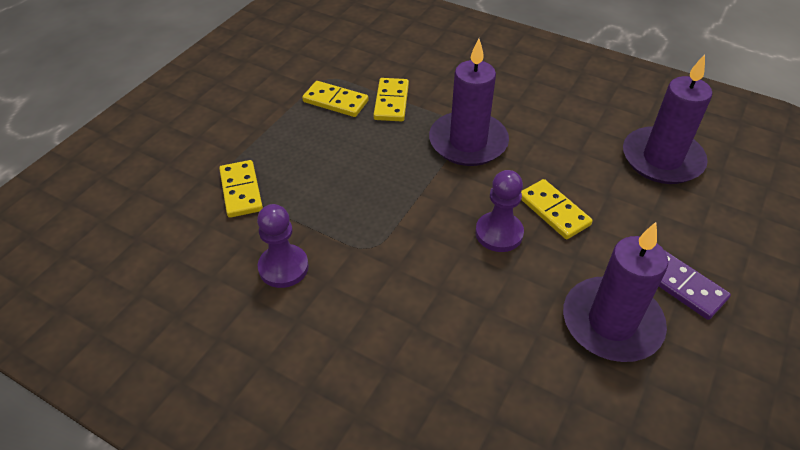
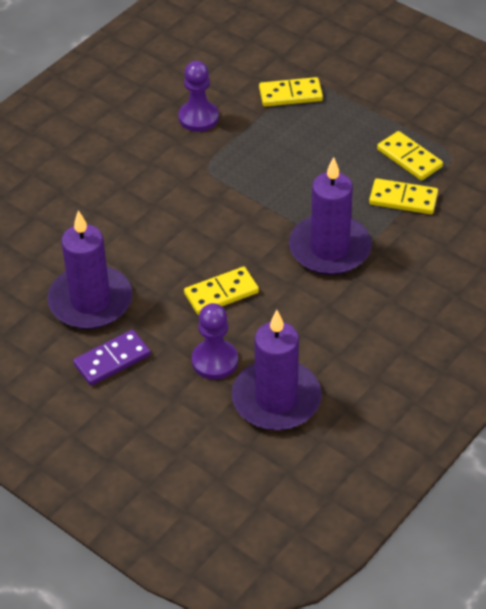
camera: 100 degrees right, 0 degrees up
yellow domino [302,81,369,117] -> yellow domino turned 75 degrees counterclockwise [377,131,443,181]
purple pawn [475,170,524,252] -> purple pawn moved to [192,303,238,380]

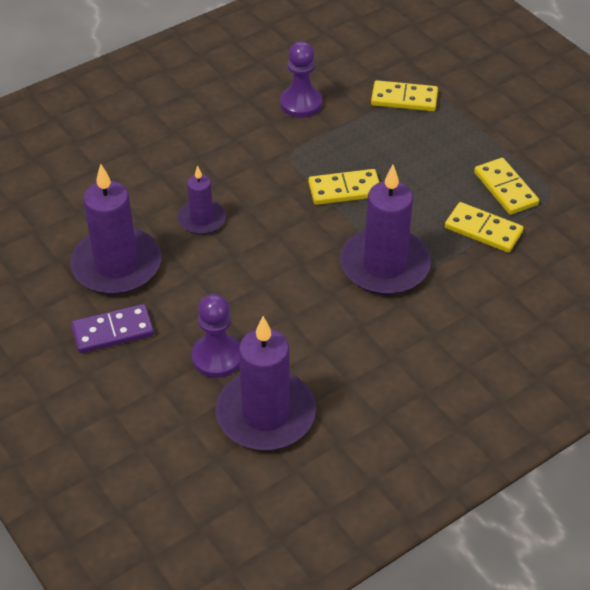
camera: 15 degrees right, 0 degrees up
yellow domino [184,267,259,315] -> yellow domino moved to [308,169,379,205]
none -> purple candle [177,166,226,235]

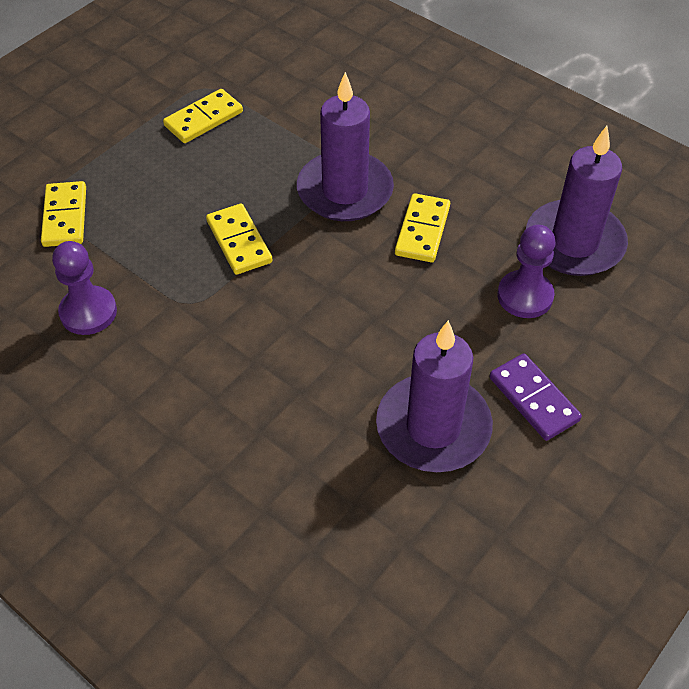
camera: 105 degrees left, 5 degrees up
purple candle [177,166,226,235] -> none
yellow domino [445,202,523,253] -> yellow domino moved to [395,193,450,262]

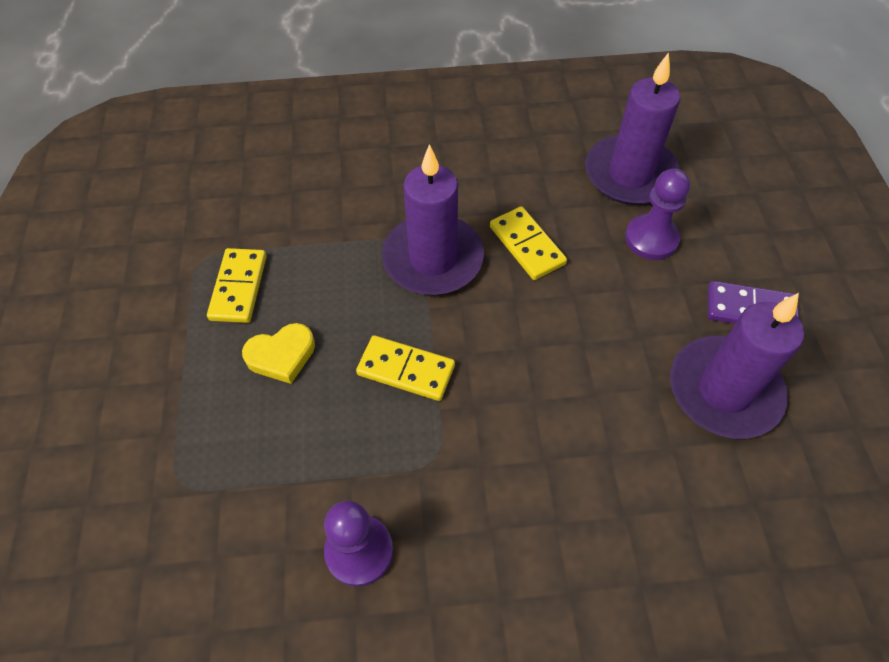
camera: 45 degrees left, 5 degrees up
yellow domino [41,181,86,247] -> none
none -> yellow heart [242,323,315,384]

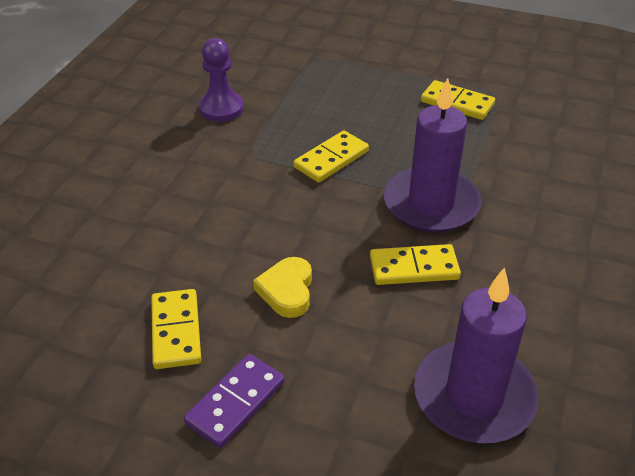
camera: 115 degrees right, 15 degrees down
yellow heart [242,323,315,384] -> yellow heart moved to [253,257,312,318]
purple pawn [625,169,690,260] -> none
purple candle [670,293,804,439] -> yellow domino [151,289,201,369]

